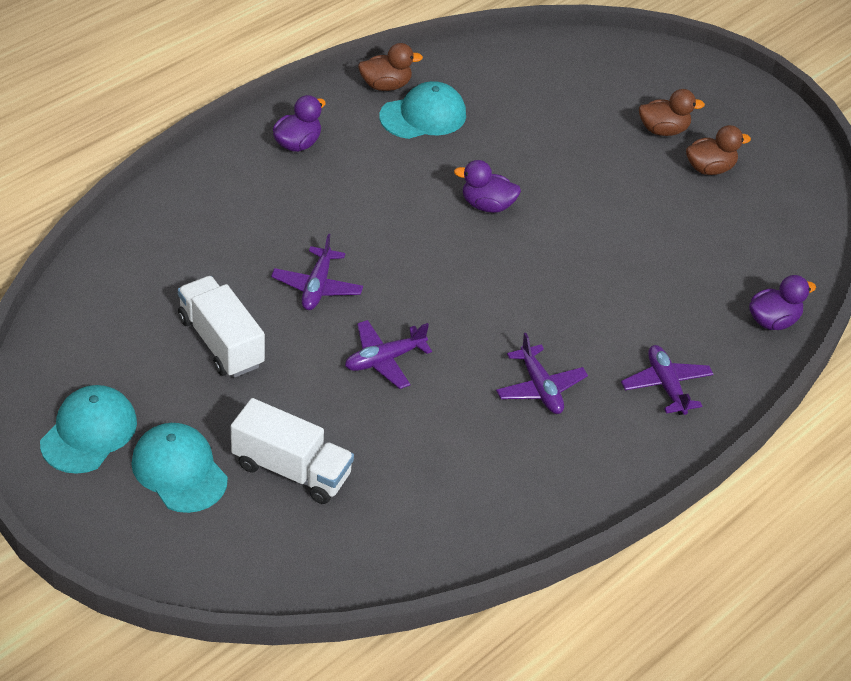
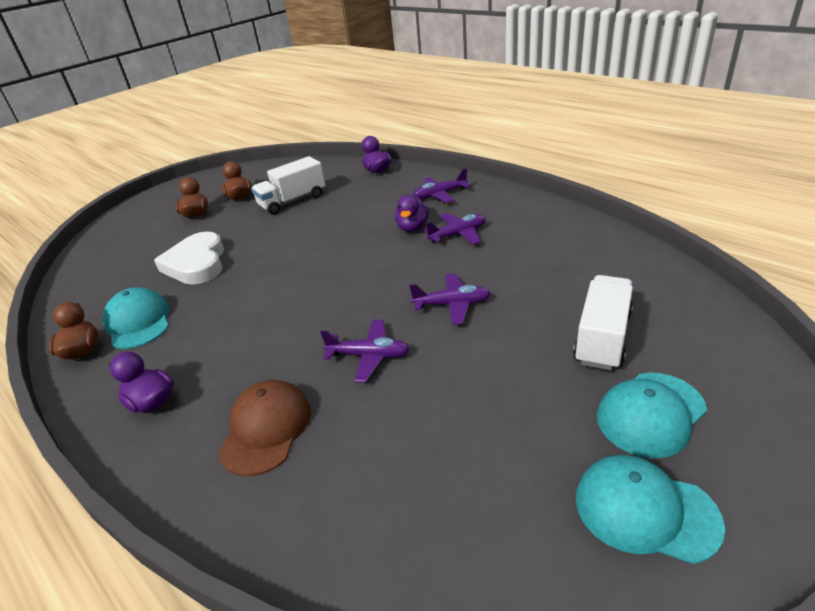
camera: 85 degrees left, 10 degrees down
white truck [178,276,265,378] -> white truck moved to [251,156,326,215]
purple plane [345,320,432,389] -> purple plane turned 60 degrees counterclockwise [409,273,491,325]
purple duck [454,160,521,213] -> purple duck moved to [395,195,429,232]
none -> white heart [154,232,224,285]
none -> brown cap [218,380,311,476]

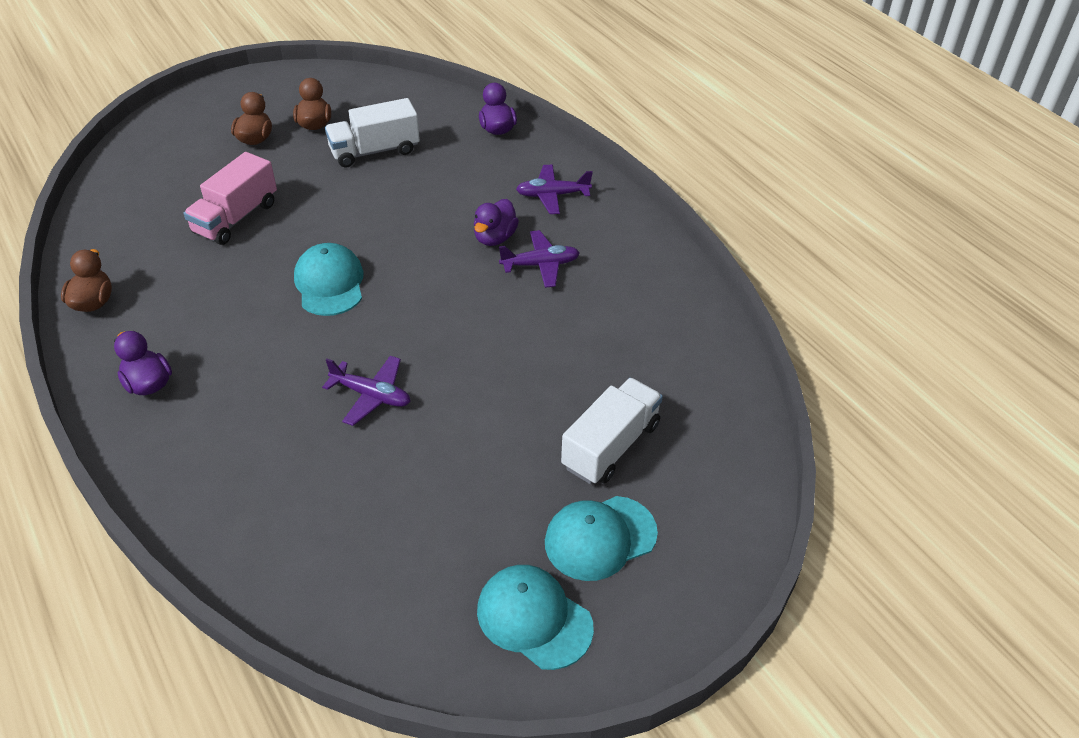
camera: 10 degrees right, 10 degrees up
turquoise cap [103,288,169,349] -> turquoise cap moved to [294,243,364,316]
white heart [154,232,224,285] -> pink truck [184,152,277,245]
brown cap [218,380,311,476] -> none
purple plane [409,273,491,325] -> none

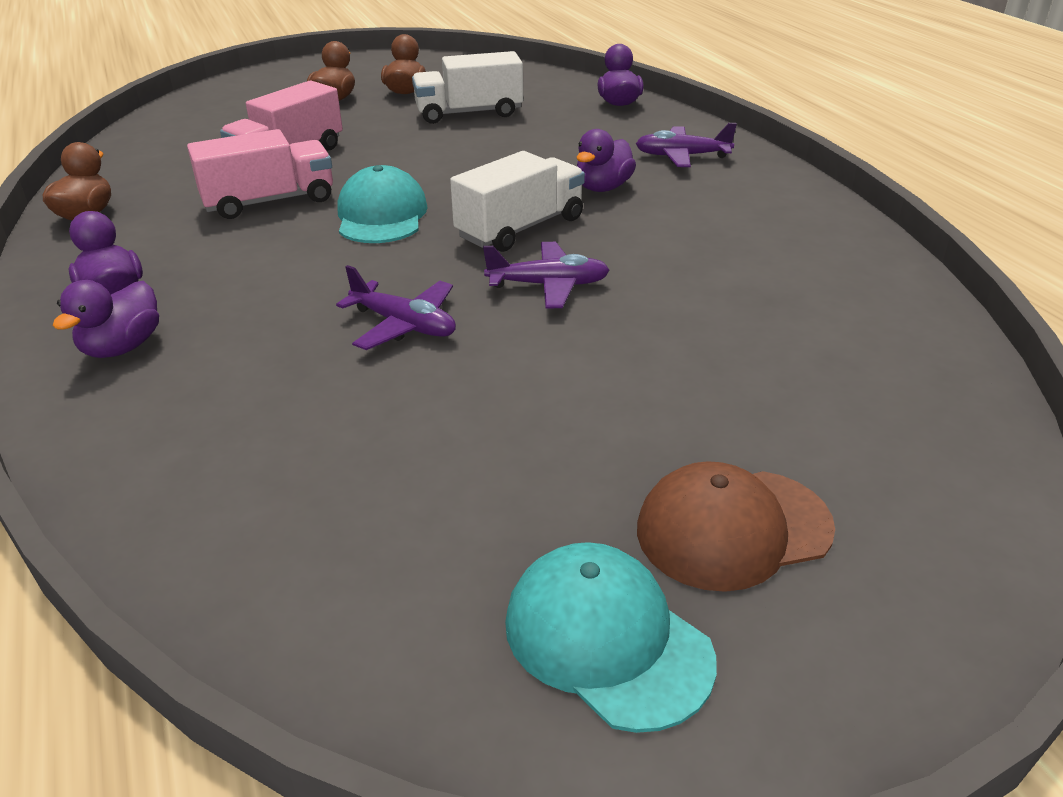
camera: 10 degrees right, 10 degrees down
purple plane [499,230,580,288] -> purple plane moved to [483,242,610,309]
turquoise cap [545,496,658,581] -> brown cap [637,461,835,592]
white truck [561,378,663,484] -> white truck moved to [450,151,585,252]
none -> purple duck [52,280,159,358]
none -> pink truck [187,129,333,219]

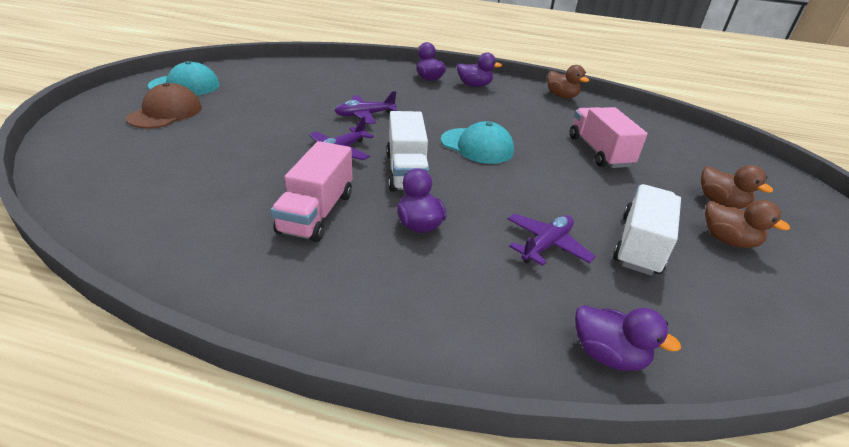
camera: 125 degrees right, 0 degrees up
pink truck [187,129,333,219] -> pink truck moved to [271,141,352,242]
purple plane [636,123,737,167] -> purple plane moved to [507,214,596,266]

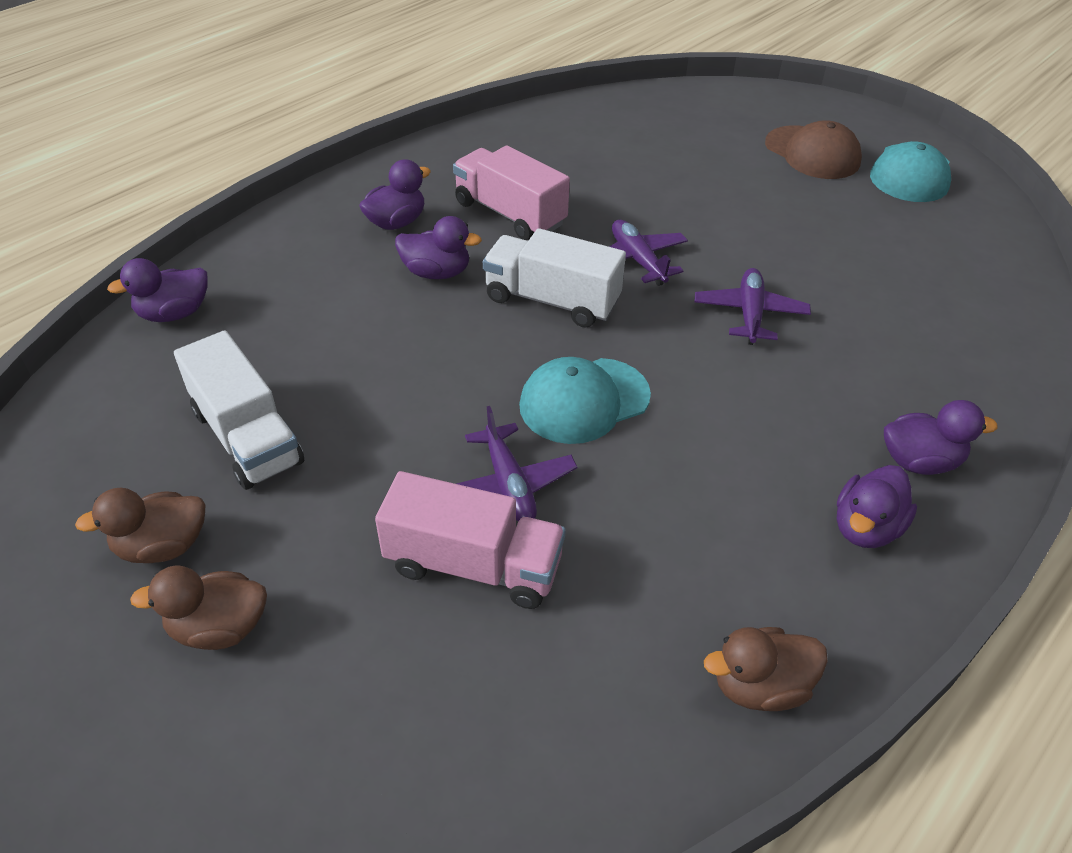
camera: 120 degrees right, 10 degrees up
purple plane [507,214,596,266] -> purple plane moved to [457,406,577,522]
none -> purple duck [359,159,431,230]

